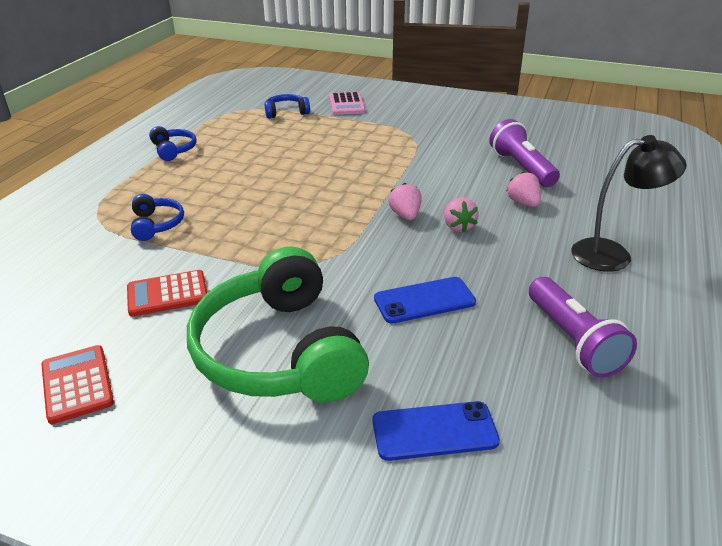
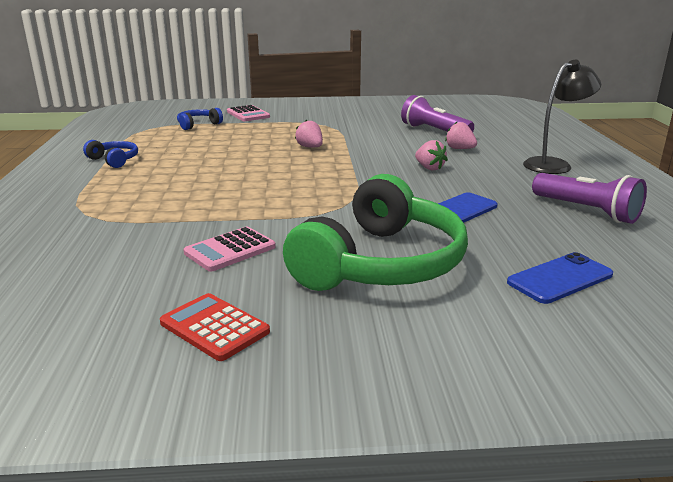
camera: 25 degrees left, 10 degrees down
red calculator [127,270,207,317] -> pink calculator [183,227,276,272]
blue headphones [131,194,184,241] -> none
green headphones [187,246,369,403] -> green headphones turned 105 degrees counterclockwise [283,174,468,291]
pink strawberry [388,183,422,220] -> pink strawberry moved to [295,120,323,148]

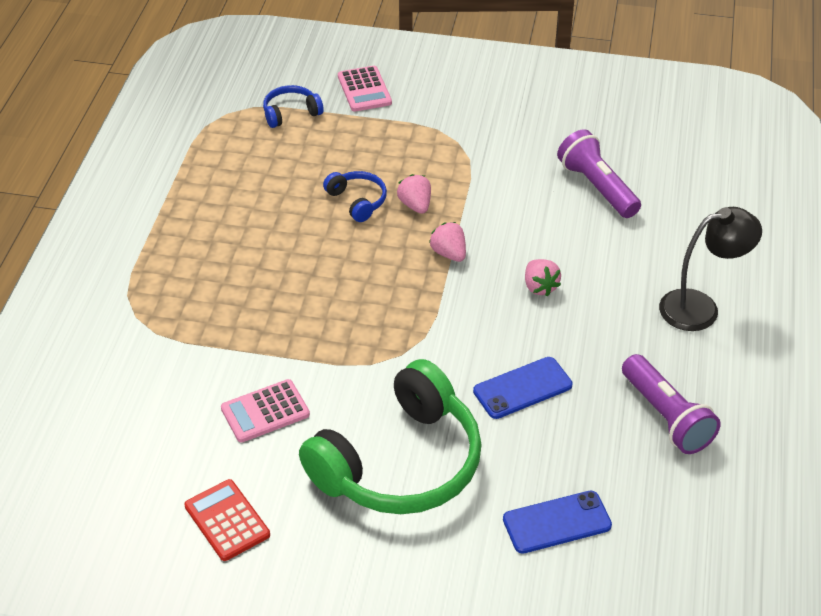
camera: 15 degrees right, 20 degrees up
blue headphones [83,140,138,168] -> blue headphones moved to [323,171,387,222]
pink strawberry [445,122,477,149] -> pink strawberry moved to [429,222,466,262]

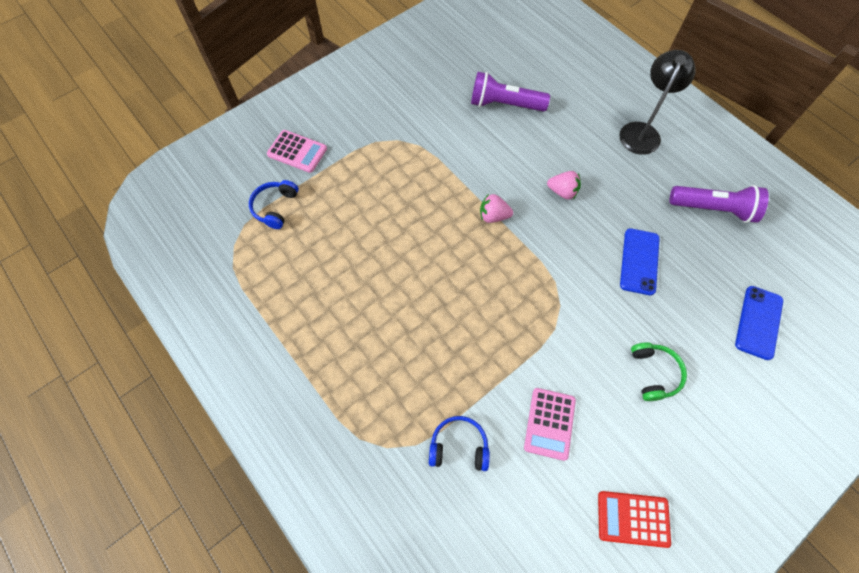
camera: 50 degrees left, 20 degrees up
green headphones [299,359,482,514] -> green headphones [631,342,687,401], size x0.43
blue headphones [323,171,387,222] -> blue headphones moved to [429,416,490,471]
pink strawberry [397,174,431,214] -> none

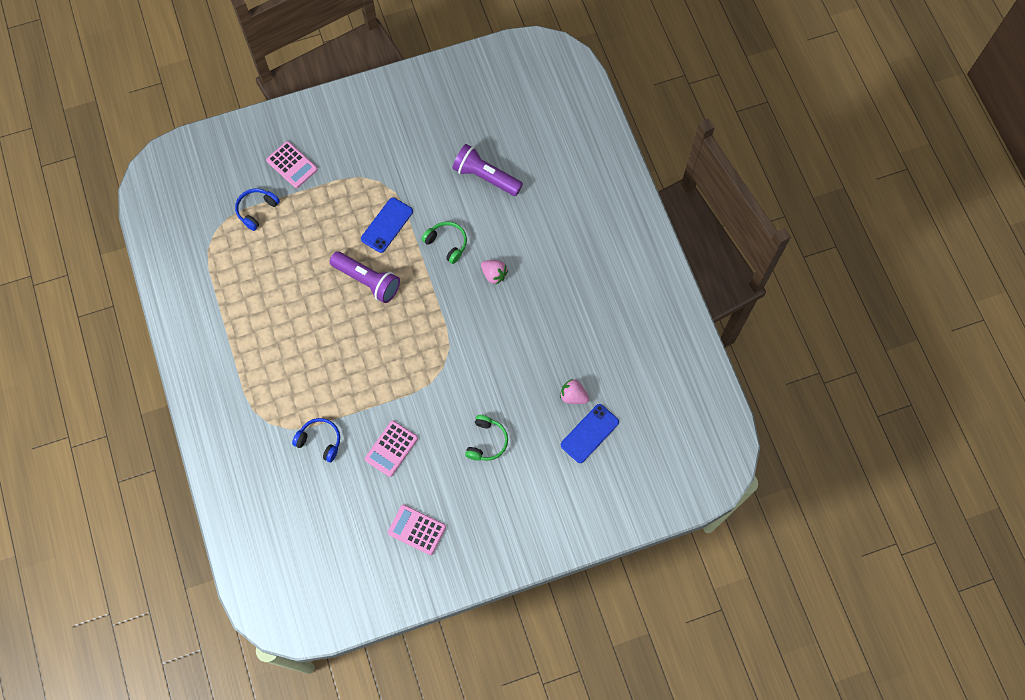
camera: 20 degrees right, 5 degrees up
pink strawberry [480,194,513,223] -> pink strawberry moved to [560,379,589,404]
red calculator [598,491,671,548] -> pink calculator [388,505,446,555]
black lamp [619,50,696,155] -> none
blue phone [620,228,660,295] -> blue phone moved to [361,198,413,253]
purple flashlight [669,185,769,223] -> purple flashlight moved to [330,251,400,303]
none -> green headphones [422,222,467,264]

